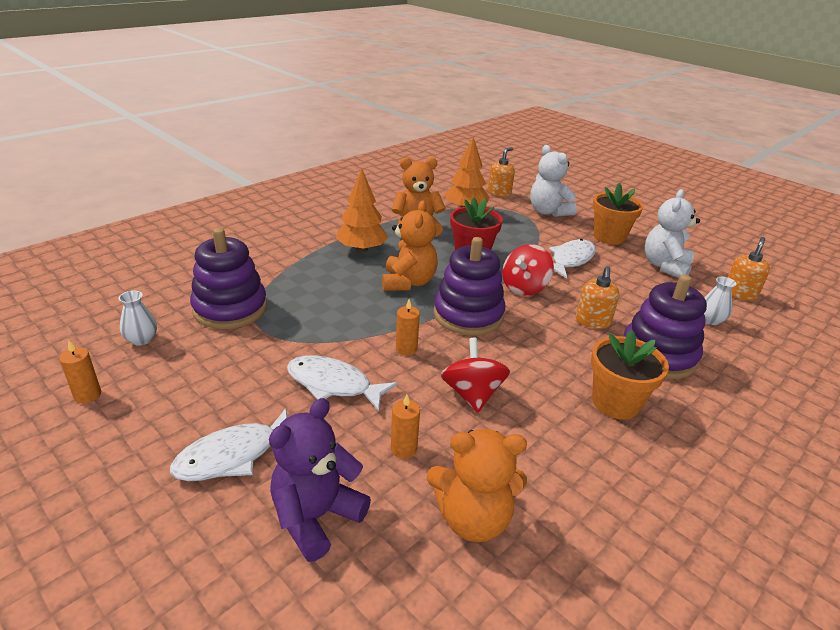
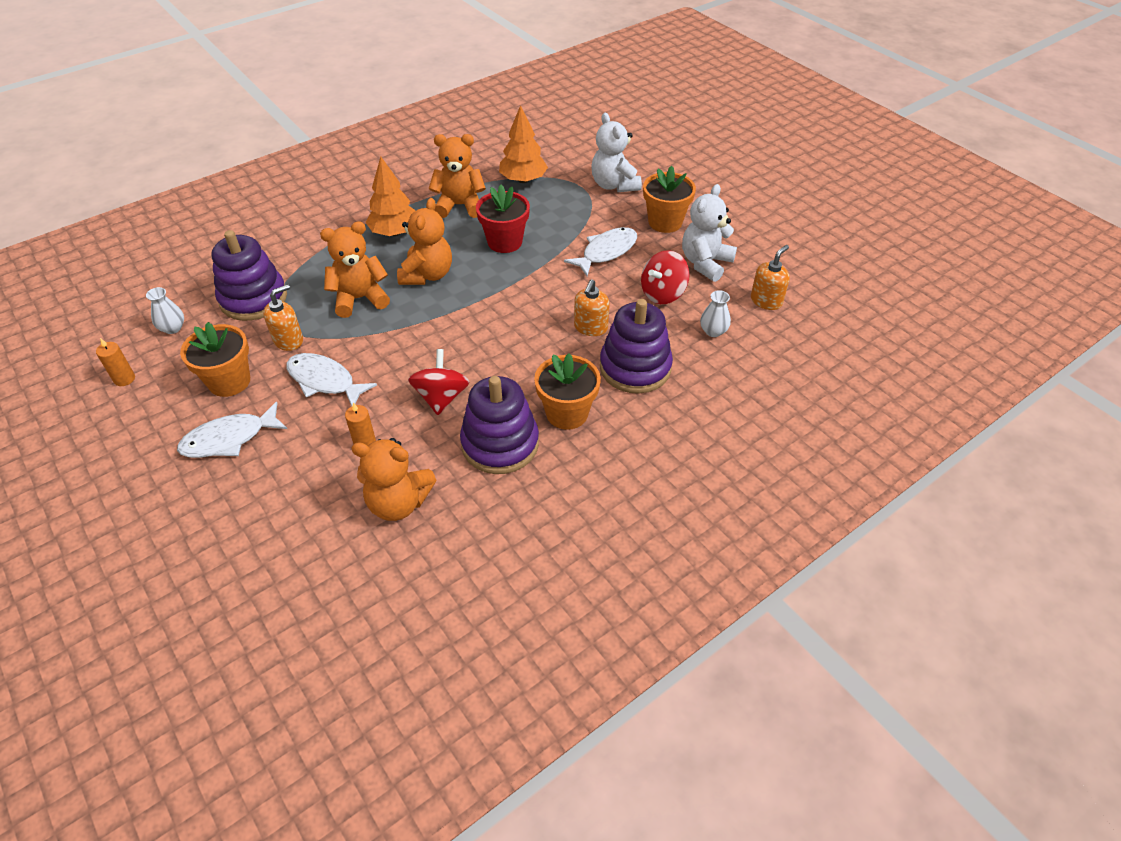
camera: 10 degrees right, 15 degrees up
purple teddy bear [269,398,371,562] -> none
orange candle [396,299,420,355] -> none
purple stacking toy [434,237,505,336] -> purple stacking toy moved to [460,376,539,474]
orange soap dispenser [488,147,515,197] -> orange soap dispenser moved to [263,284,303,351]
red spinning top [502,244,554,296] -> red spinning top moved to [641,250,689,304]
none -> orange flower pot [180,322,250,397]
none -> orange teddy bear [320,221,390,318]

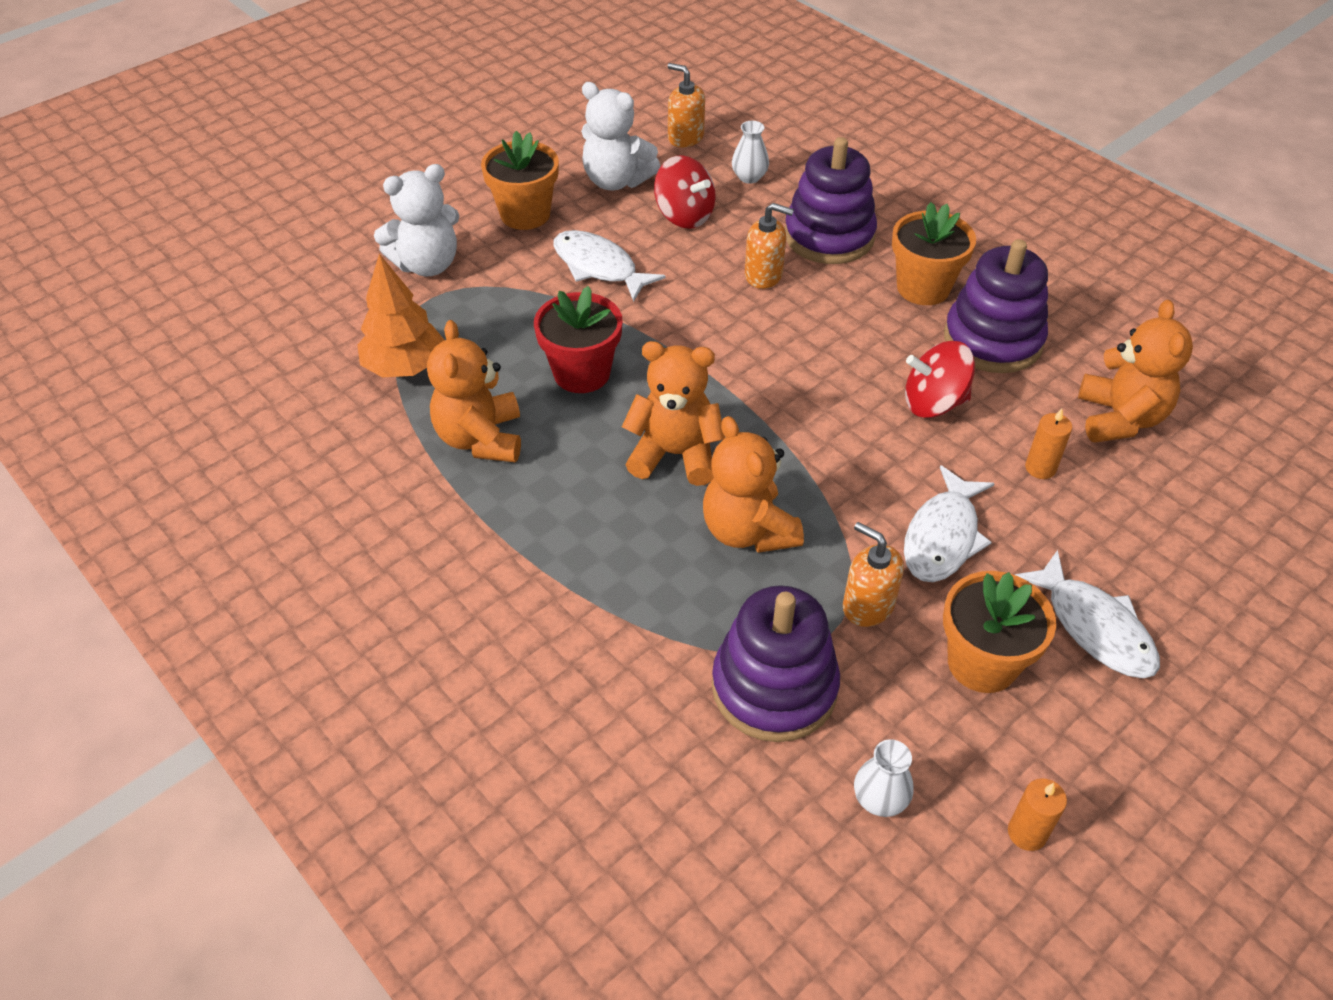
camera: 95 degrees left, 0 degrees up
orange tree [365,157,416,236] -> none

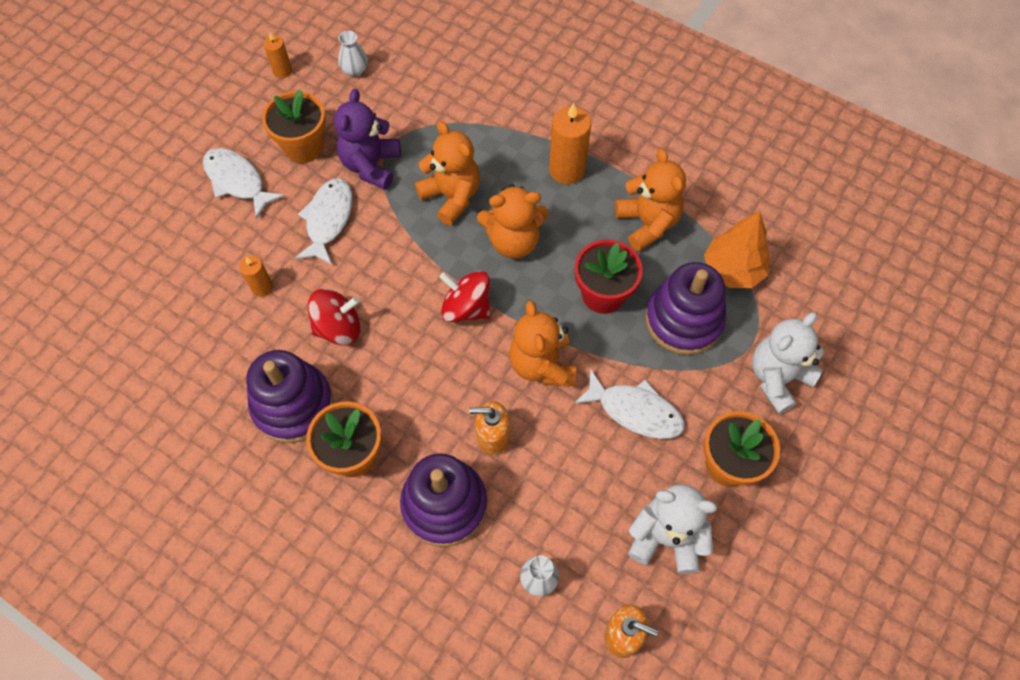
camera: 165 degrees right, 15 degrees up
red spinning top [654,155,715,229] -> red spinning top moved to [439,271,490,322]
purple stacking toy [712,585,840,742] -> purple stacking toy moved to [645,262,726,355]
orange soap dispenser [843,522,904,627] -> purple teddy bear [334,89,401,190]
orange teddy bear [1078,300,1193,443] -> orange teddy bear moved to [509,301,576,386]
none -> orange candle [549,103,591,184]

